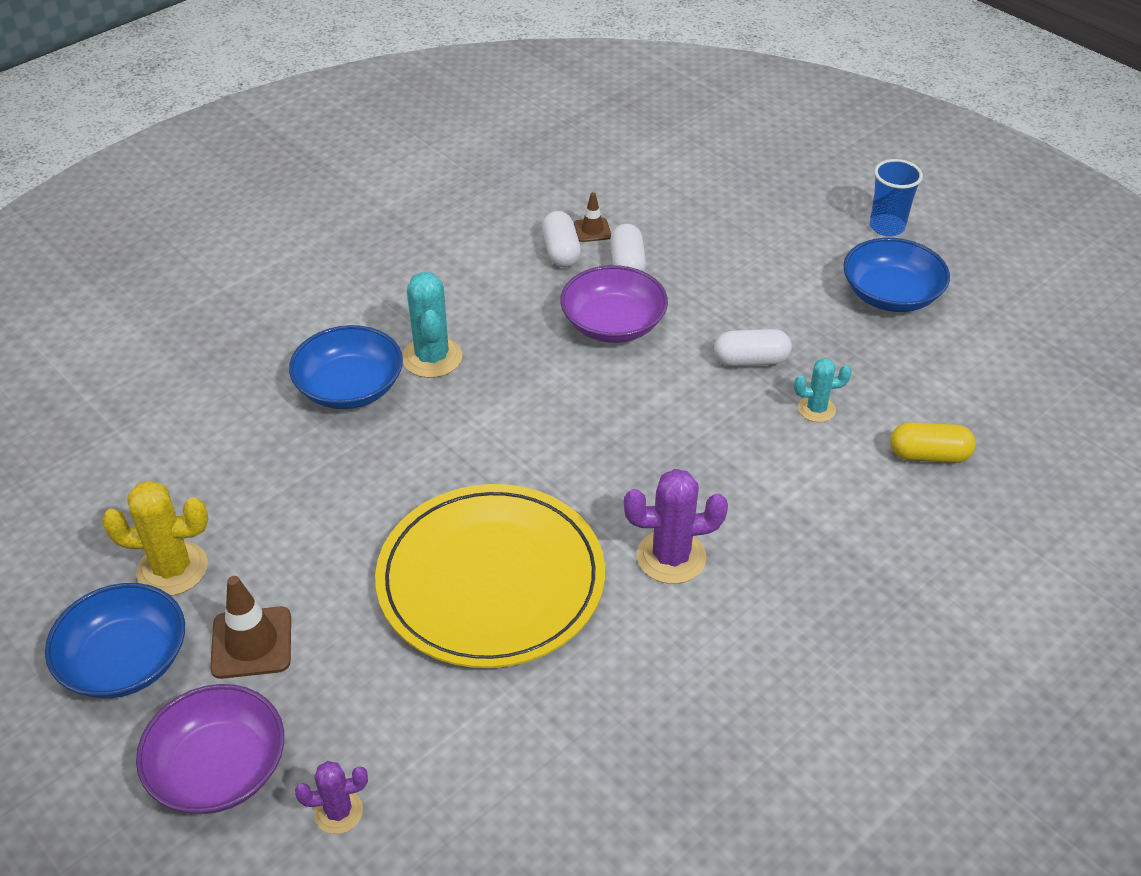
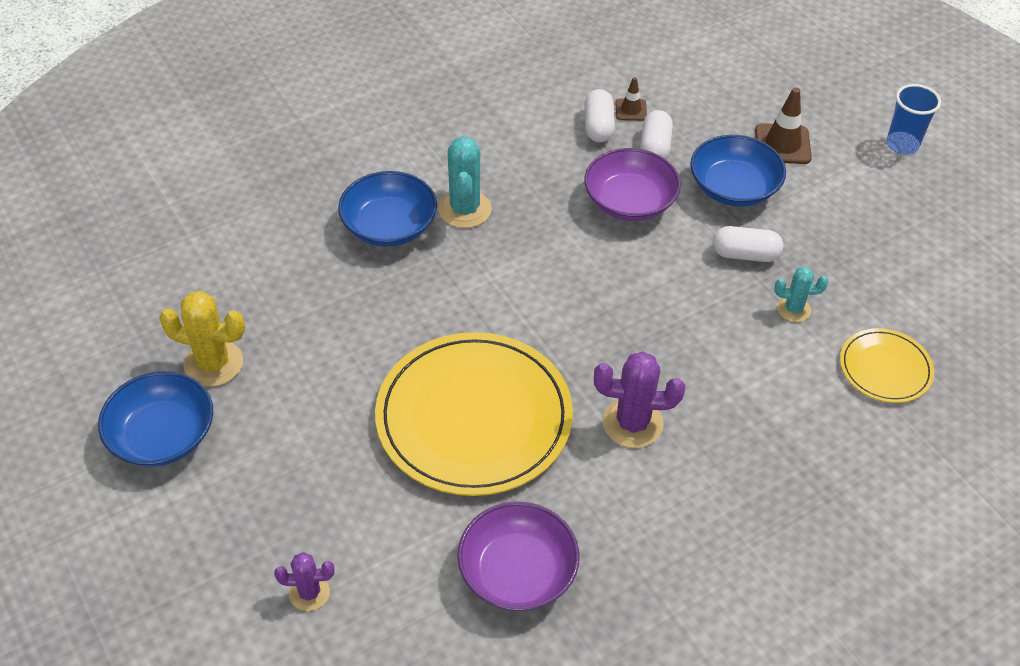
camera: 10 degrees right, 5 degrees up
purple bowl [136,684,284,814] -> purple bowl moved to [457,502,579,611]
brown traffic cone [210,576,291,679] -> brown traffic cone moved to [755,87,812,164]
blue bowl [843,238,950,312] -> blue bowl moved to [690,135,786,206]
yellow capsule [890,422,976,463] -> yellow plate [840,328,934,403]

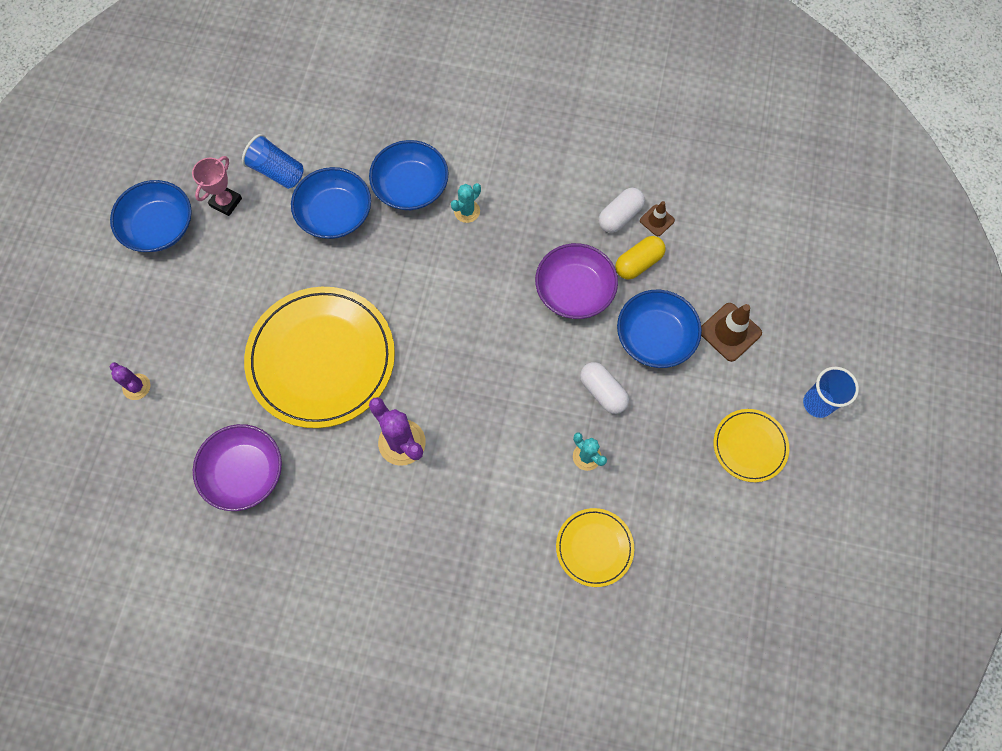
camera: 45 degrees right, 20 degrees up
yellow cactus [159,291,245,387] -> pink trophy [192,156,242,216]
turquoise cactus [438,136,492,228] -> turquoise cactus [451,183,481,223], size x0.60
white capsule [640,110,673,159] -> yellow capsule [615,236,666,280]
none -> blue cup [242,134,304,189]
none -> blue bowl [291,167,371,239]
none -> yellow plate [713,409,789,482]

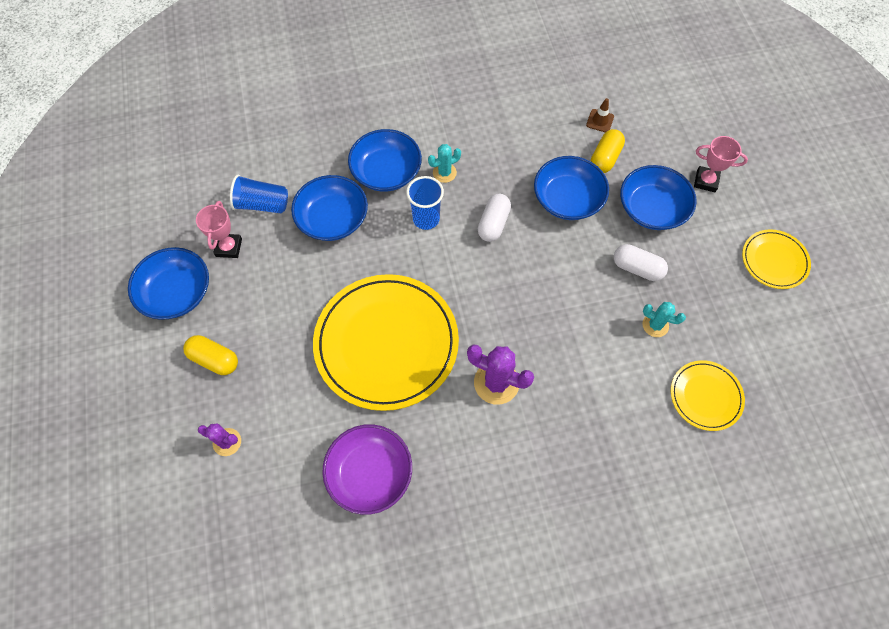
camera: 25 degrees left, 5 degrees down
turquoise cactus [451,183,481,223] -> turquoise cactus turned 45 degrees clockwise [428,144,461,183]
purple bowl [535,243,618,319] -> blue bowl [534,156,609,220]
white capsule [599,188,645,233] -> white capsule moved to [478,194,511,242]
brown traffic cone [701,303,762,362] -> pink trophy [694,136,748,192]
blue cup [803,367,859,418] -> blue cup moved to [406,176,444,230]
none -> yellow capsule [183,335,238,375]

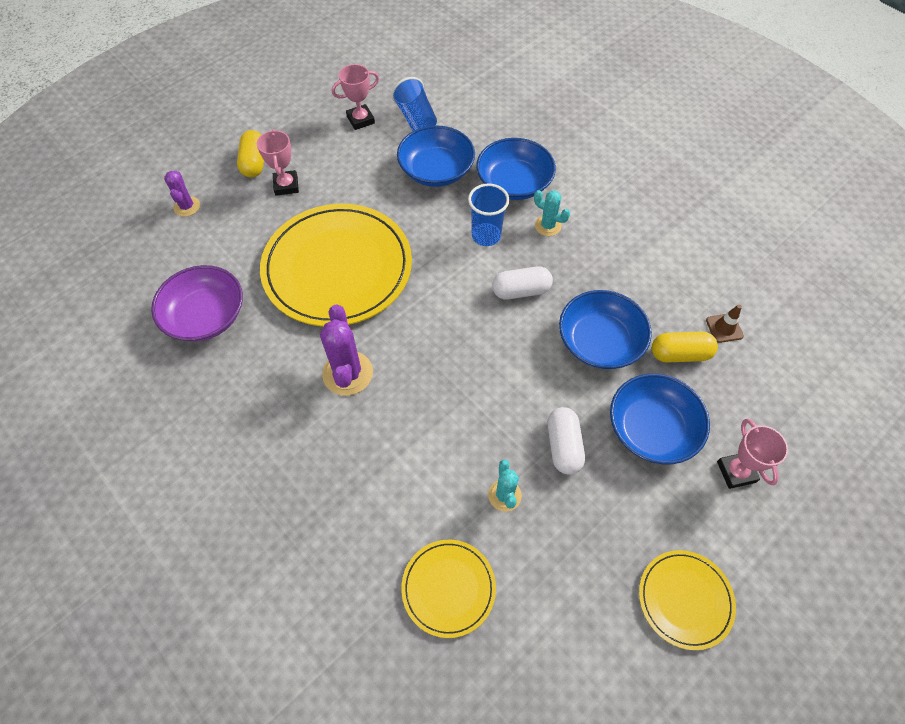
camera: 60 degrees right, 5 degrees down
blue bowl [128,247,209,320] -> none
none -> pink trophy [257,129,299,196]

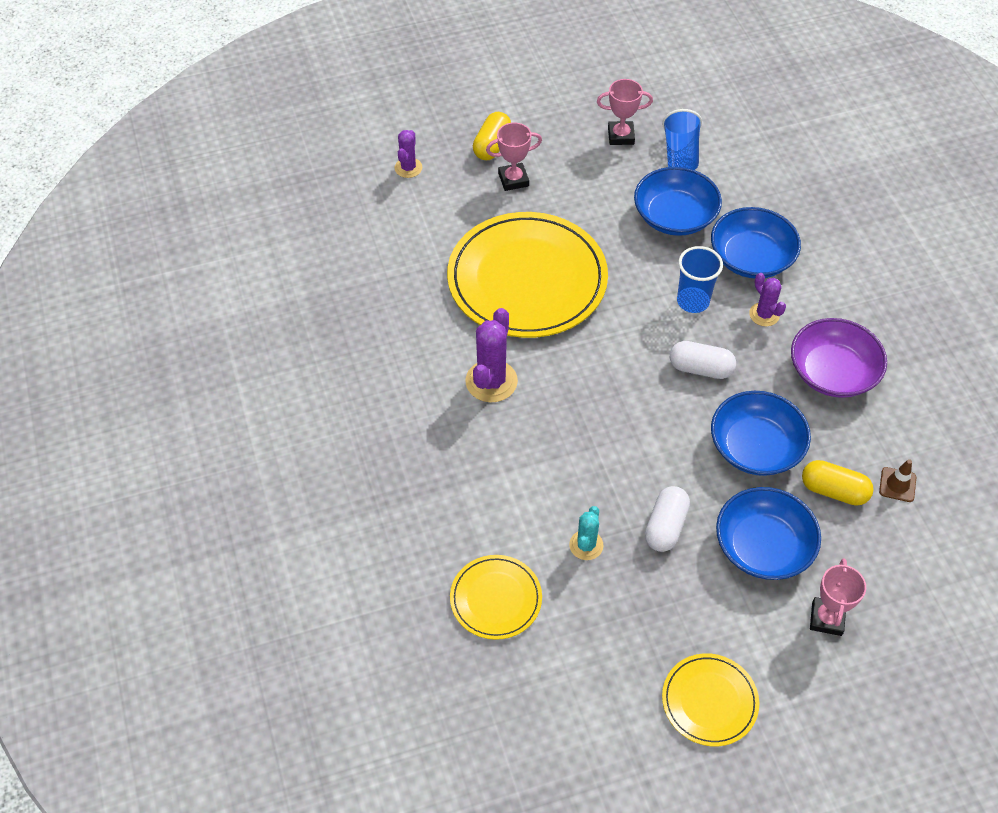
camera: 25 degrees right, 5 degrees down
purple bowl [151,265,243,341] -> purple bowl moved to [791,318,887,398]
pink trophy [257,129,299,196] -> pink trophy turned 60 degrees clockwise [486,122,542,191]
turquoise cactus [534,190,570,236] -> purple cactus [749,273,786,326]

